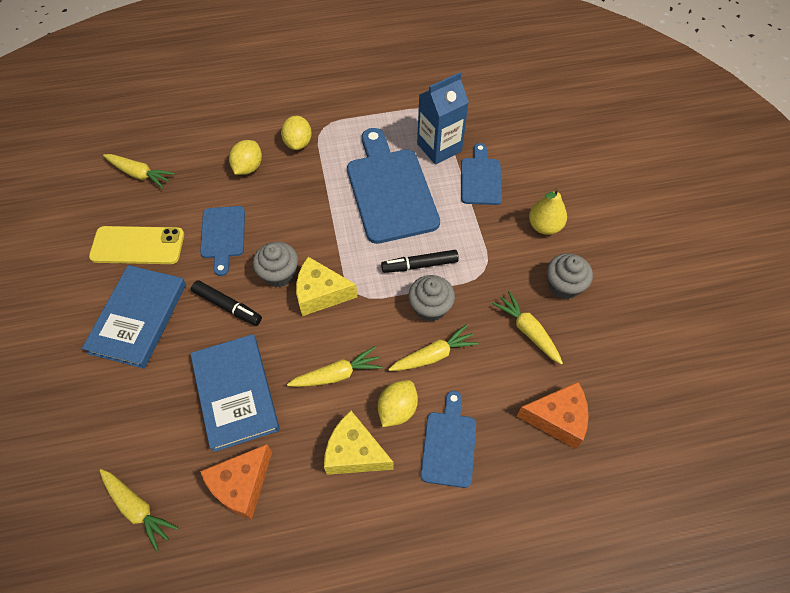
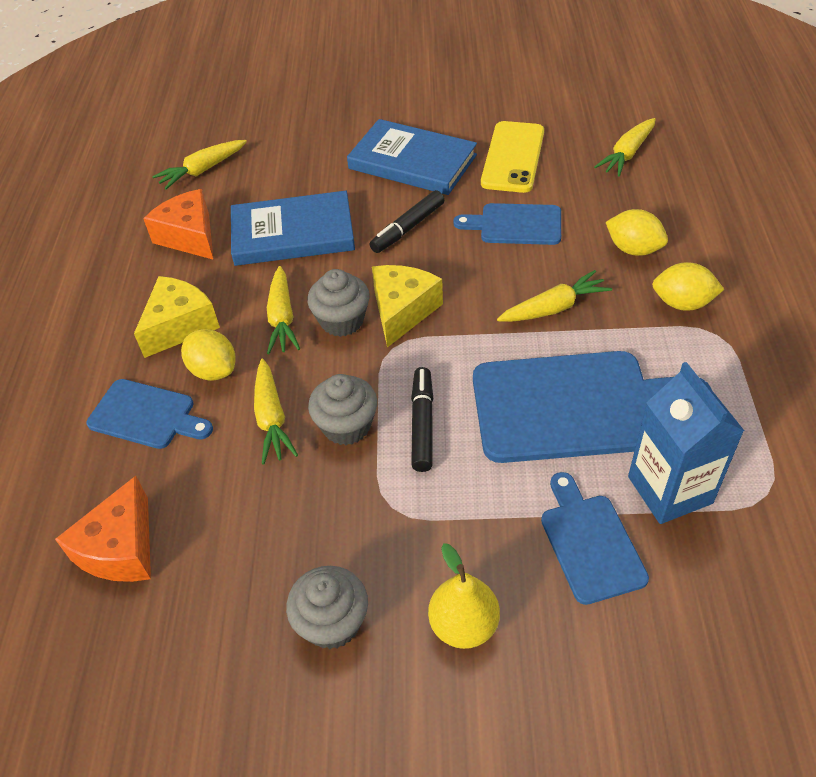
camera: 105 degrees right, 10 degrees down
grey cupcake [253,242,298,287] -> grey cupcake moved to [307,269,370,337]
blue cutting board [461,143,502,205] -> blue cutting board turned 120 degrees counterclockwise [541,472,649,605]
yellow carrot [492,291,563,365] -> yellow carrot moved to [497,270,612,322]

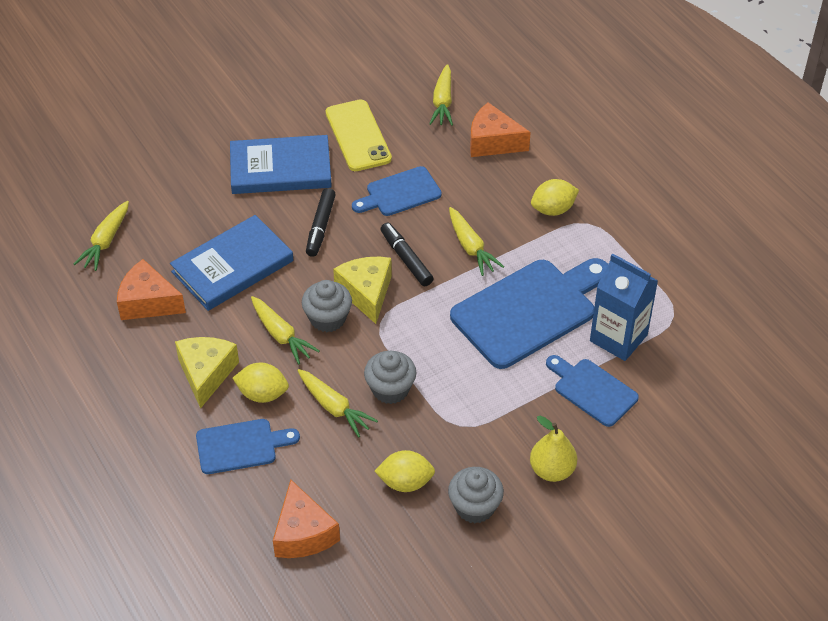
camera: 35 degrees left, 0 degrees up
black marker [411,367,433,472] -> black marker moved to [381,223,434,286]
yellow carrot [497,270,612,322] -> yellow carrot turned 120 degrees clockwise [449,207,504,276]
yellow lemon [606,209,668,256] -> yellow lemon moved to [374,450,435,492]
none -> orange cheese [470,102,531,157]

